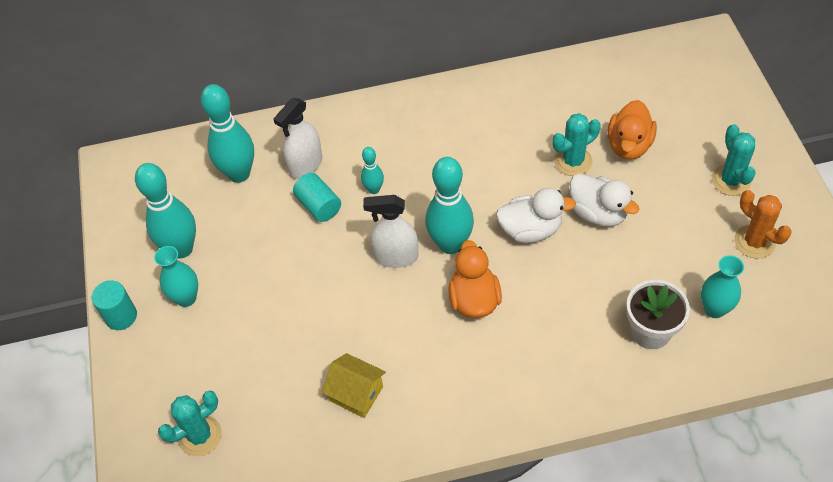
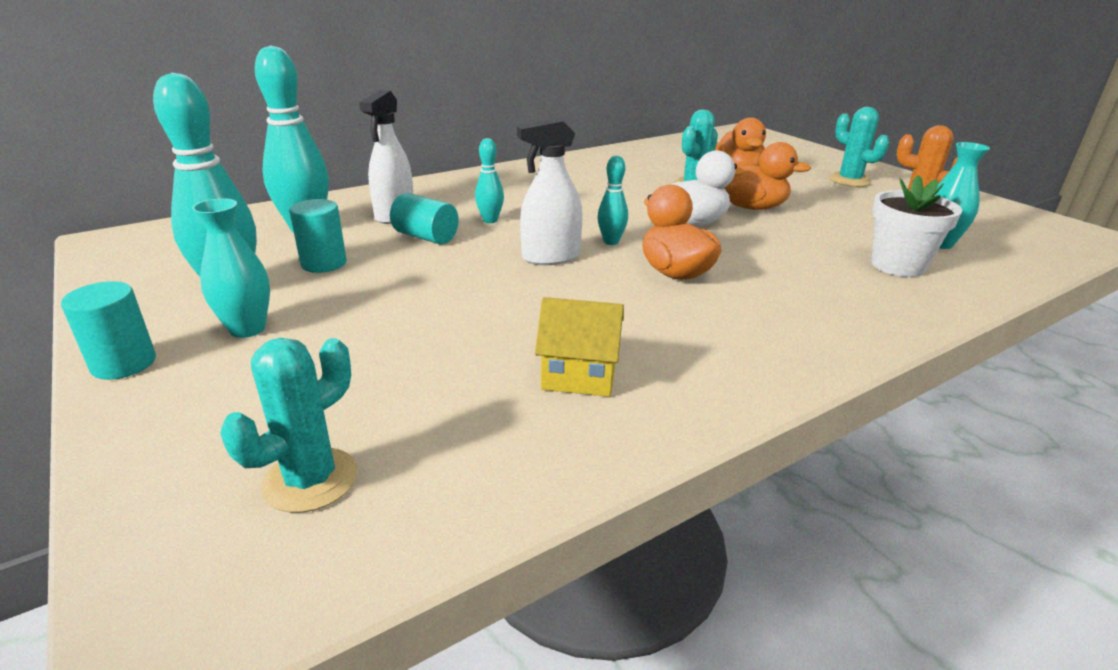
camera: 25 degrees left, 25 degrees down
turquoise bowling pin [425,157,474,254] -> turquoise bowling pin [597,155,628,245], size x0.50
white duck [570,173,639,227] -> orange duck [724,142,811,210]
none -> turquoise cylinder [289,199,347,273]

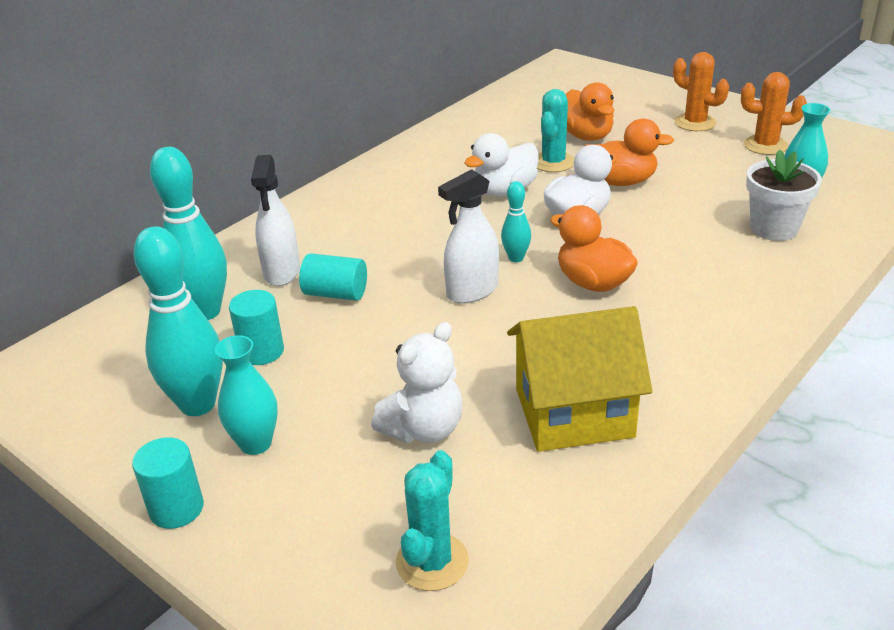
camera: 15 degrees left, 5 degrees up
turquoise bowling pin [475,138,504,223] -> none
yellow house [535,297,624,397] -> yellow house [507,306,652,452], size x1.70
turquoise cactus [829,107,889,187] -> orange cactus [673,52,729,131]
none -> white teddy bear [371,322,463,443]
none -> white duck [464,133,539,196]

